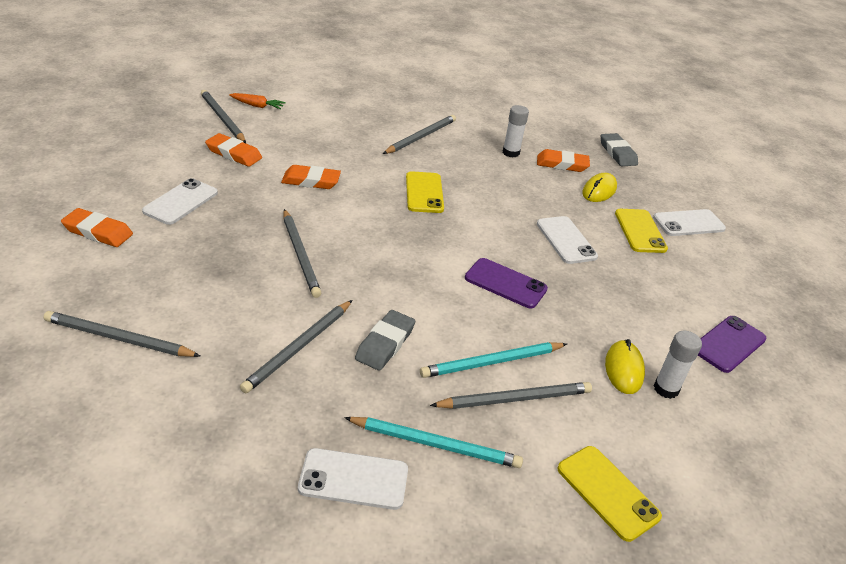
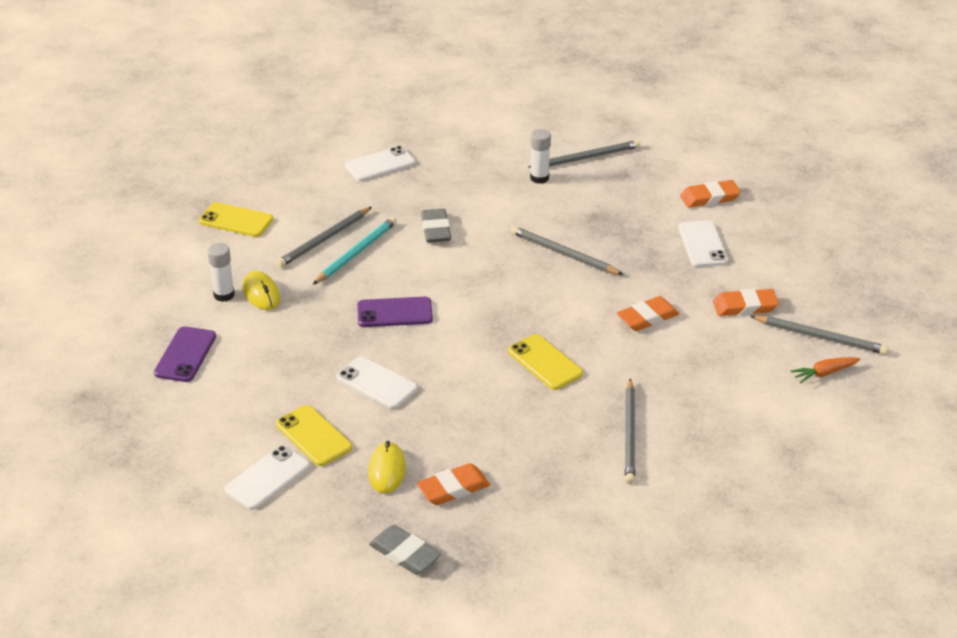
camera: 150 degrees right, 0 degrees up
grey pencil [240,300,352,393] -> none
turquoise pencil [344,417,523,468] -> none
white glue stick [503,105,529,157] -> white glue stick moved to [530,129,551,184]

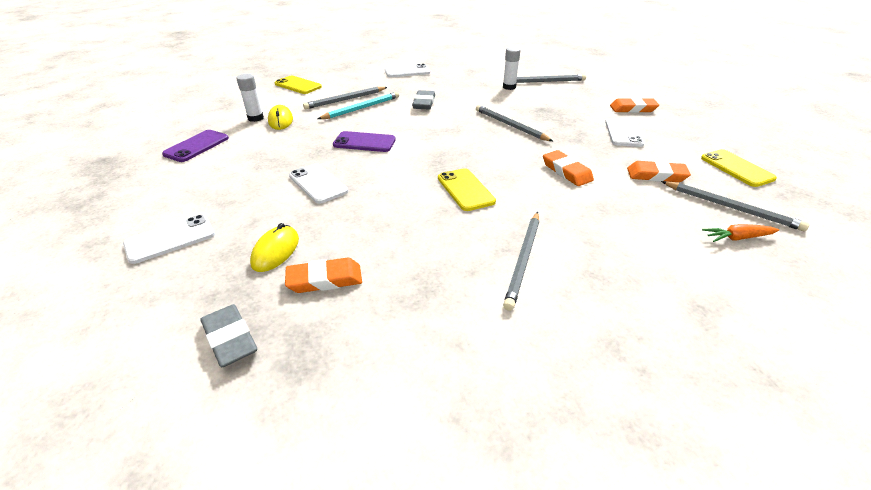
camera: 15 degrees right, 0 degrees up
yellow phone [276,405,352,466] -> yellow phone moved to [701,149,777,187]
orange eraser [617,296,680,331] -> orange eraser turned 75 degrees clockwise [543,150,594,186]

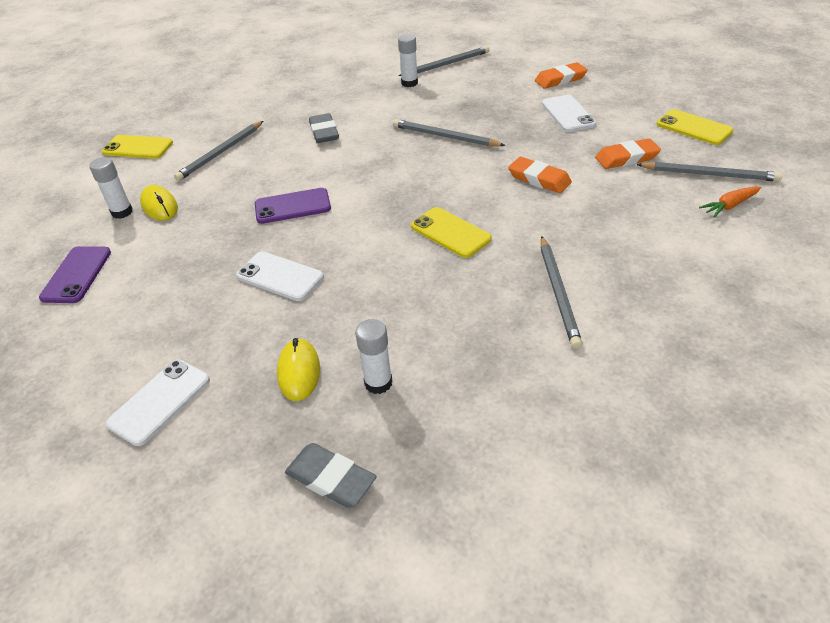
camera: 20 degrees left, 5 degrees up
orange eraser [285,258,362,293] -> white glue stick [355,319,392,394]
turquoise pencil [318,92,399,119] -> none
white phone [385,64,430,77] -> none

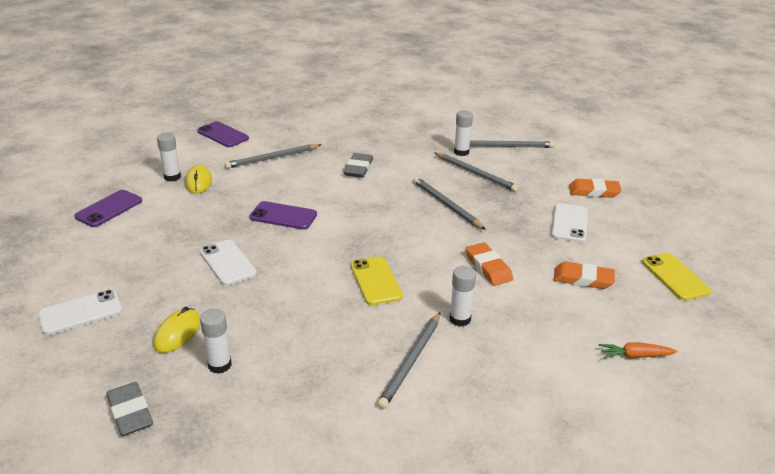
camera: 25 degrees right, 10 degrees down
yellow phone [102,135,173,159] -> purple phone [197,121,249,147]
grey pencil [636,162,782,182] -> grey pencil moved to [435,153,519,192]
none -> white glue stick [450,266,476,326]

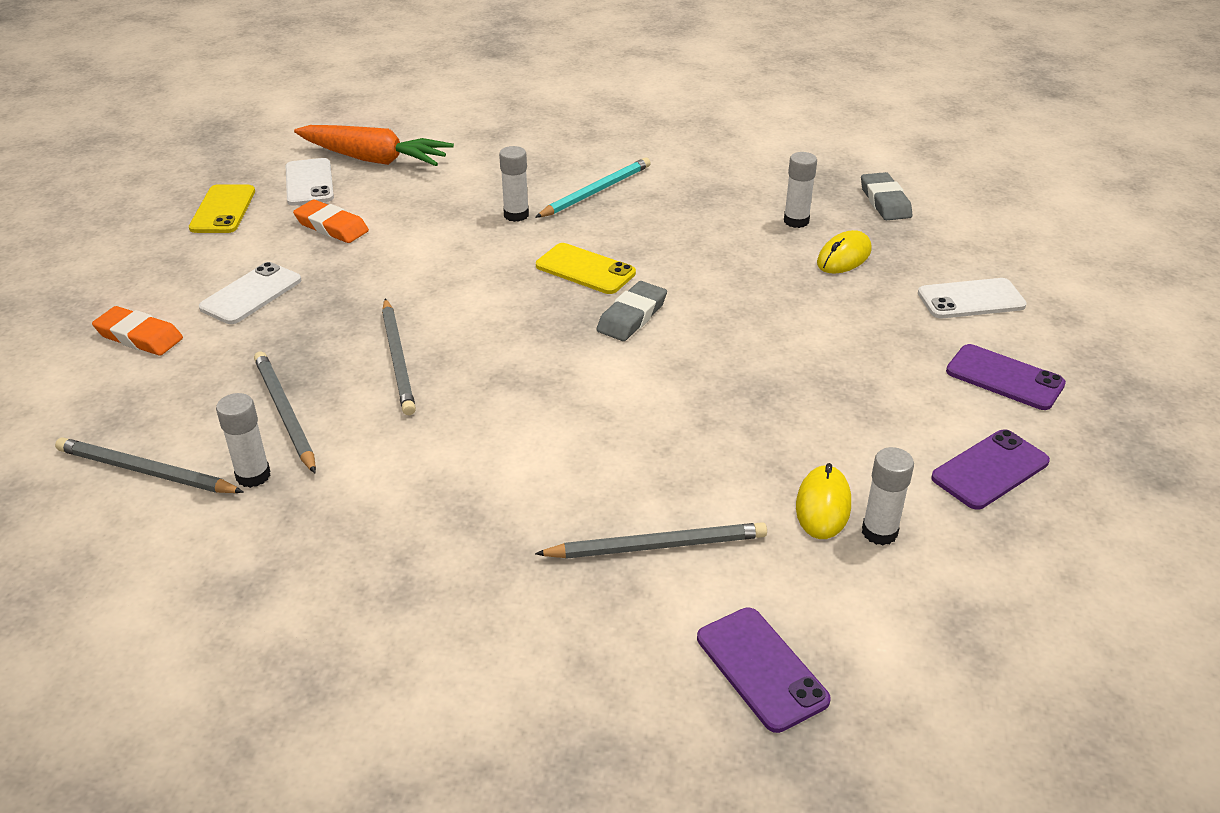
camera: 160 degrees left, 5 degrees up
white phone [200,239,257,286] -> white phone moved to [286,158,334,206]
purple phone [249,201,317,230] -> purple phone moved to [946,344,1066,410]
grey eraser [343,153,373,178] -> grey eraser moved to [596,281,667,341]
yellow phone [351,256,403,305] -> yellow phone turned 60 degrees counterclockwise [536,243,636,294]
grey pencil [377,312,441,409] -> turquoise pencil [535,158,651,218]
orange eraser [466,242,513,286] -> none
orange carrot [599,342,677,359] -> orange carrot [294,125,454,166], size x2.12

